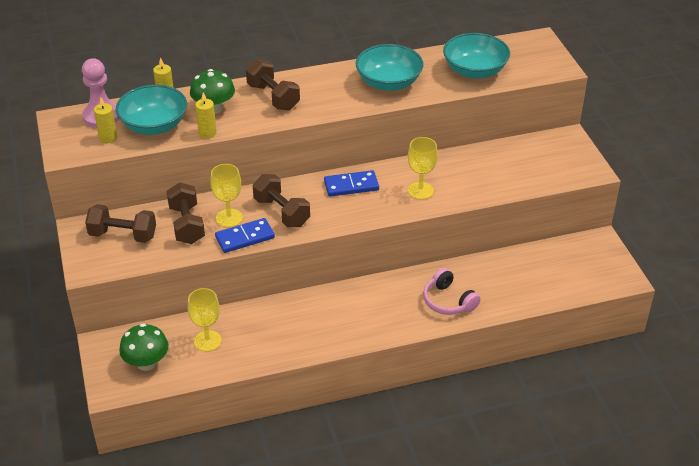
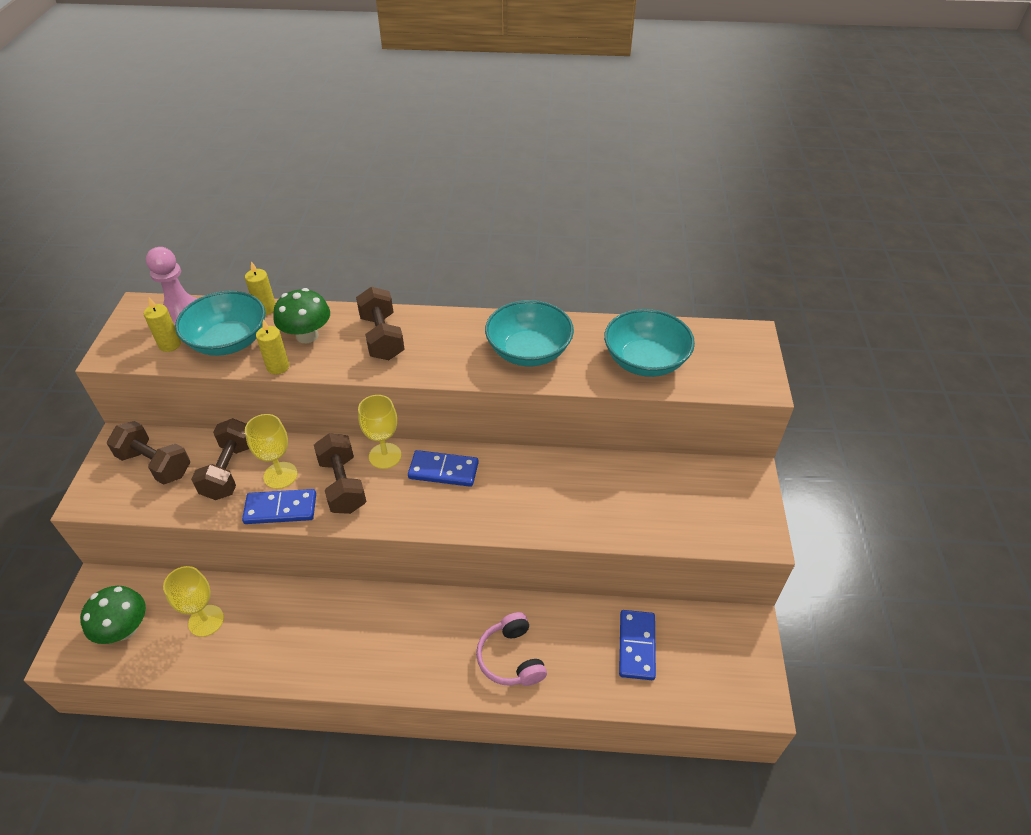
camera: 20 degrees right, 5 degrees up
yellow goblet [408,137,438,199] -> yellow goblet moved to [358,395,401,469]
none -> blue domino [619,610,656,680]

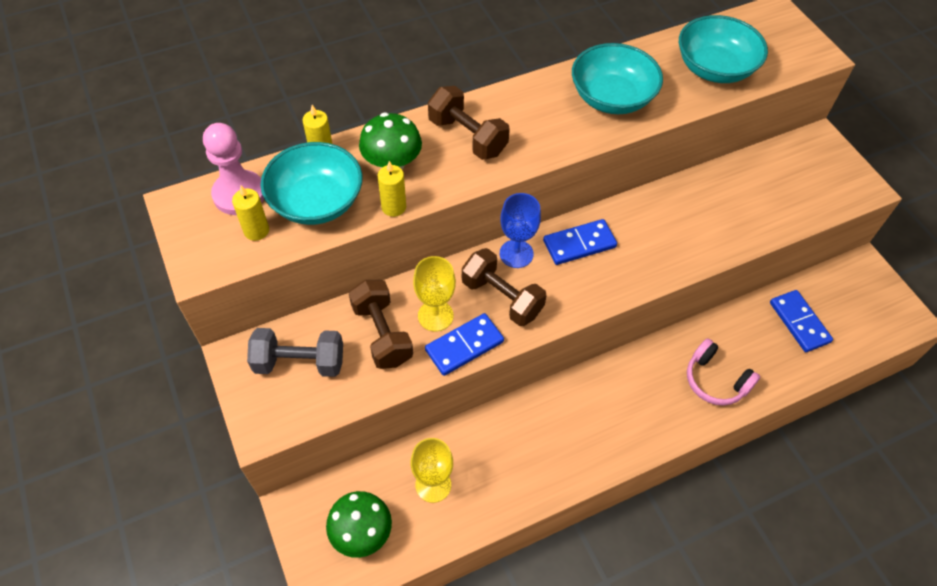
camera: 30 degrees left, 10 degrees up
brown dumbbell [107,421,190,485] -> grey dumbbell [247,328,343,377]
yellow goblet [358,395,401,469] -> blue goblet [500,193,541,268]

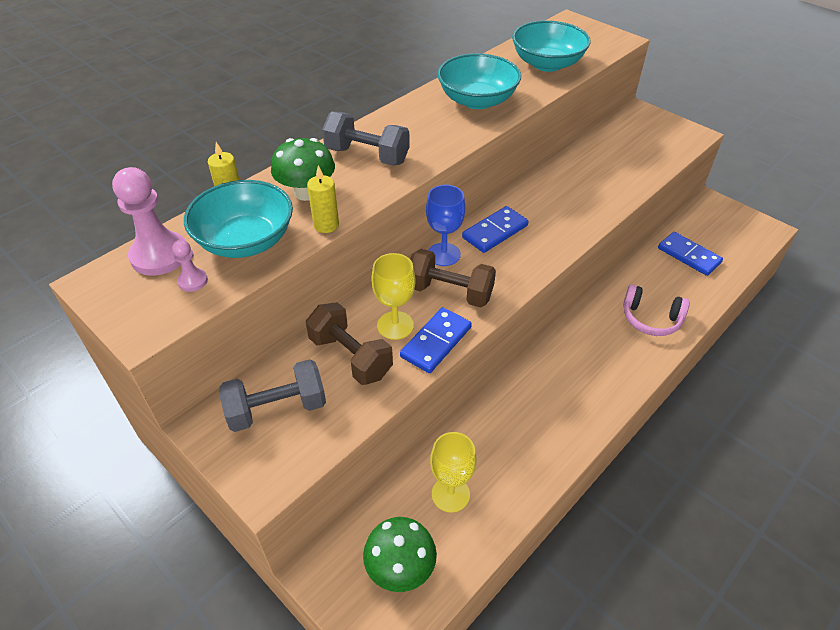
camera: 20 degrees left, 10 degrees down
yellow candle [232,186,269,241] -> pink pawn [172,240,208,292]
brown dumbbell [428,86,510,160] -> grey dumbbell [322,111,410,166]

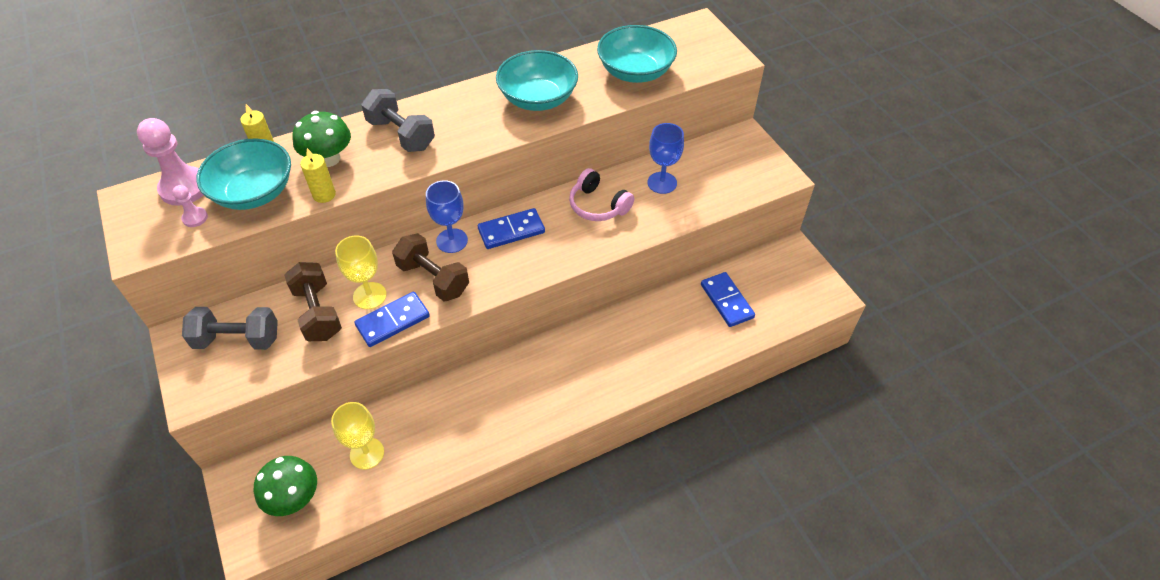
camera: 20 degrees right, 5 degrees up
pink headphones [623,284,690,336] -> pink headphones moved to [569,168,634,221]
none -> blue goblet [648,123,684,194]

